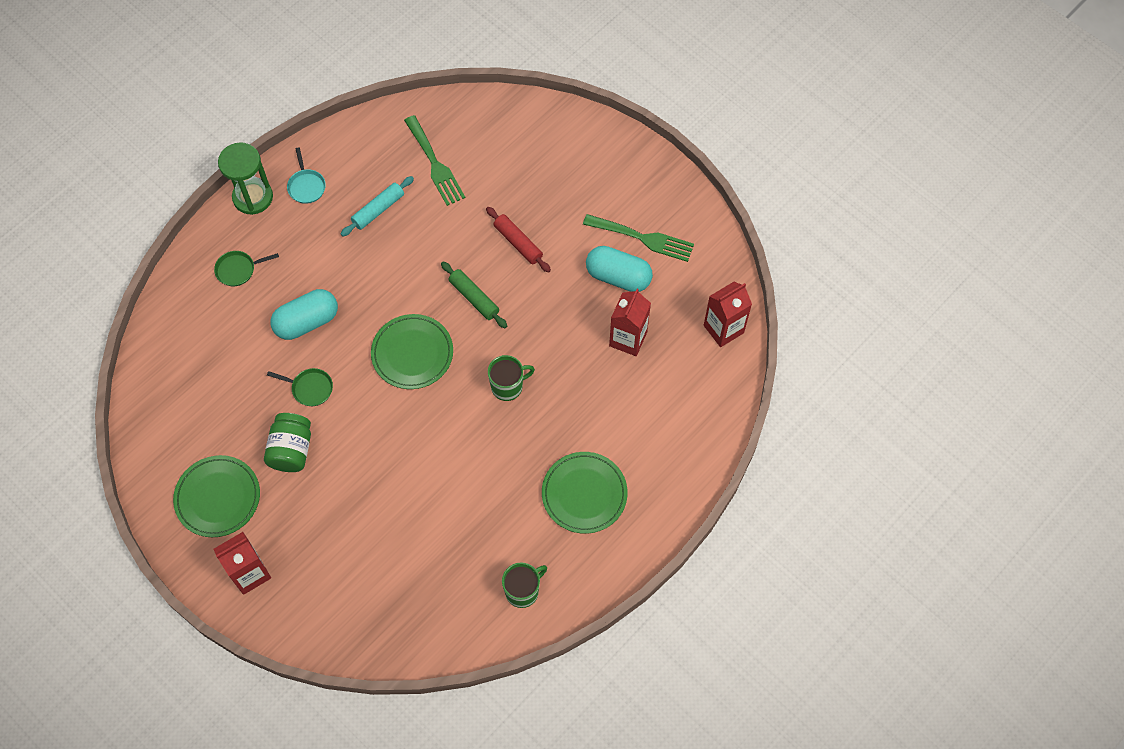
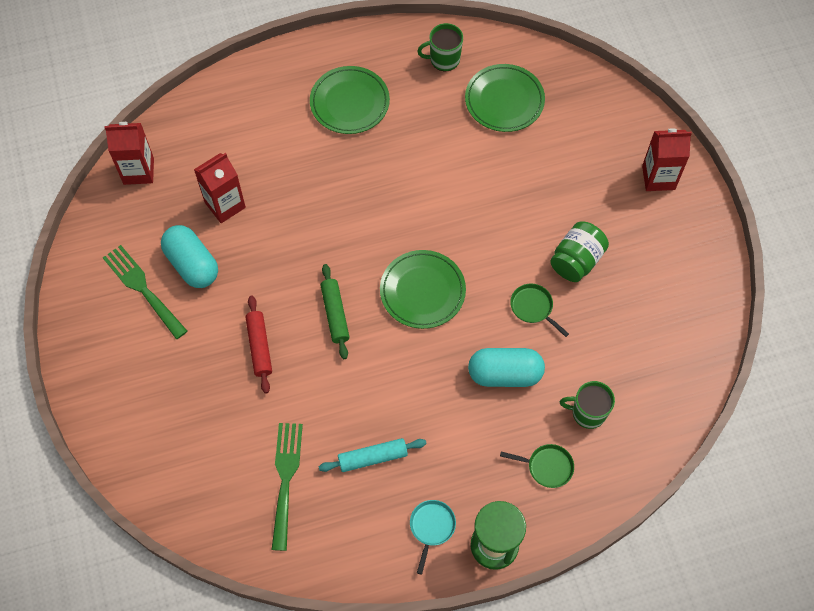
camera: 150 degrees left, 0 degrees up
green plate [173,455,260,537] -> green plate moved to [465,64,545,132]
green mug [488,355,535,401] -> green mug moved to [560,381,615,429]

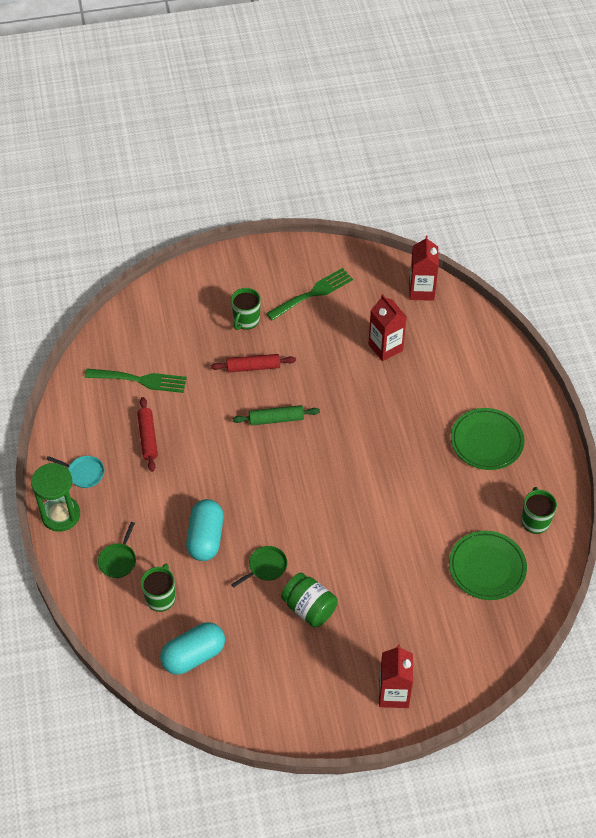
camera: 95 degrees right, 10 degrees down
turquoise capsule [161,225,218,288] -> turquoise capsule moved to [160,622,225,675]
turquoise rolling pin [319,438,427,472] -> red rolling pin [137,397,158,472]
green plate [380,250,466,329] -> none
none -> green mug [231,288,261,330]

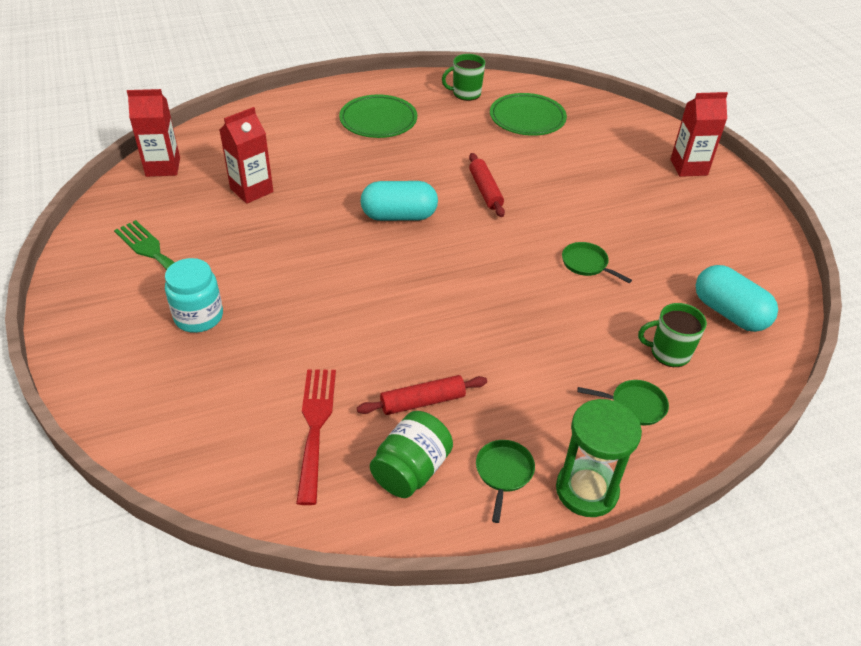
camera: 100 degrees left, 10 degrees down
turquoise pan [46,456,104,488] -> green pan [476,440,535,523]
green fork [85,369,187,393] -> red fork [296,369,336,505]
turquoise capsule [186,499,224,561] -> turquoise capsule moved to [361,181,438,221]
red rolling pin [211,354,296,372] -> red rolling pin moved to [469,153,505,217]
green mug [231,288,261,330] -> turquoise jar [165,258,223,333]
green rolling pin [233,405,320,425] -> none
green jar [281,572,338,627] -> green jar moved to [370,411,453,498]

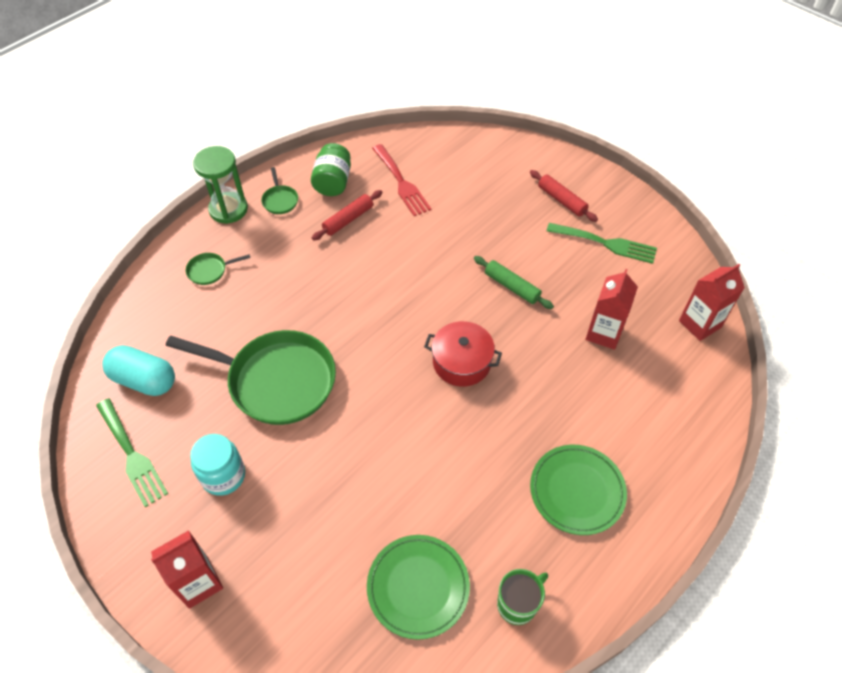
camera: 155 degrees right, 10 degrees up
turquoise jar [165,258,223,333] -> turquoise jar moved to [190,434,245,496]
turquoise capsule [361,181,438,221] -> red pot [424,321,502,387]
red rolling pin [469,153,505,217] -> red rolling pin moved to [530,170,598,222]
green pan [562,242,632,283] -> green pan [166,330,336,425], size x2.45
green mug [638,303,707,367] -> none
none -> green fork [96,398,168,507]
none -> green rolling pin [474,256,554,309]

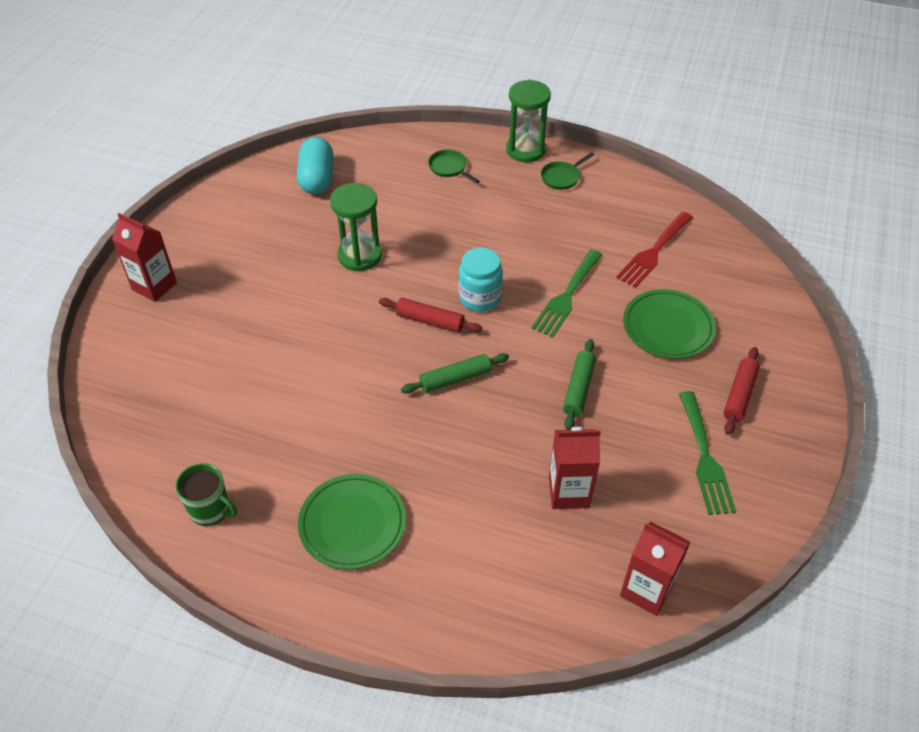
camera: 65 degrees right, 5 degrees down
green fork [96,398,168,507] -> green fork moved to [531,249,602,338]
green pan [166,330,336,425] -> green hourglass [330,183,382,271]
turquoise jar [190,434,245,496] -> turquoise jar moved to [459,248,503,312]
green jar [311,143,351,196] -> none
red rolling pin [312,190,382,241] -> red rolling pin moved to [379,298,482,332]
green plate [367,535,470,640] -> green plate moved to [623,289,716,359]
red pot [424,321,502,387] -> green rolling pin [401,353,509,394]

